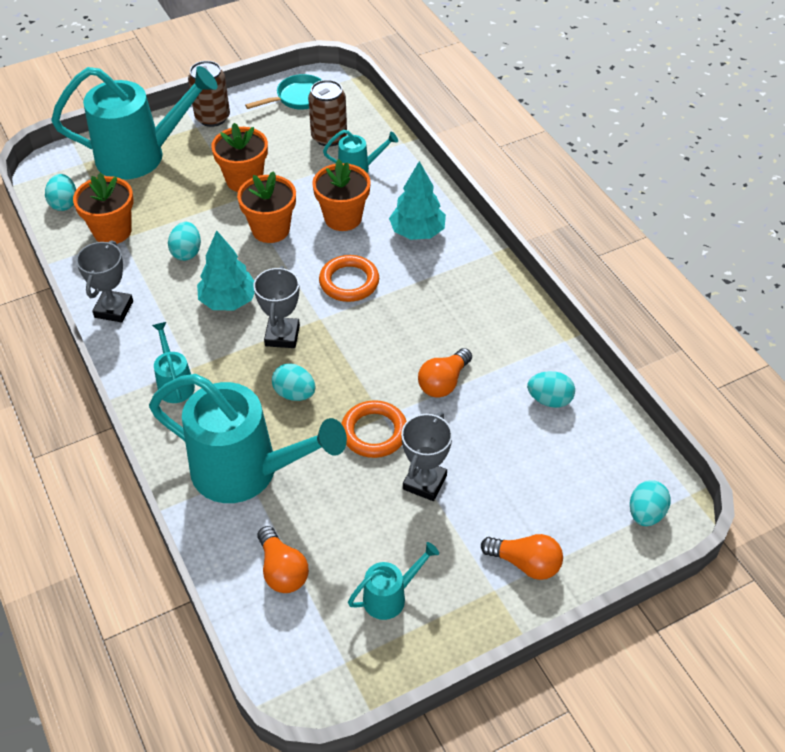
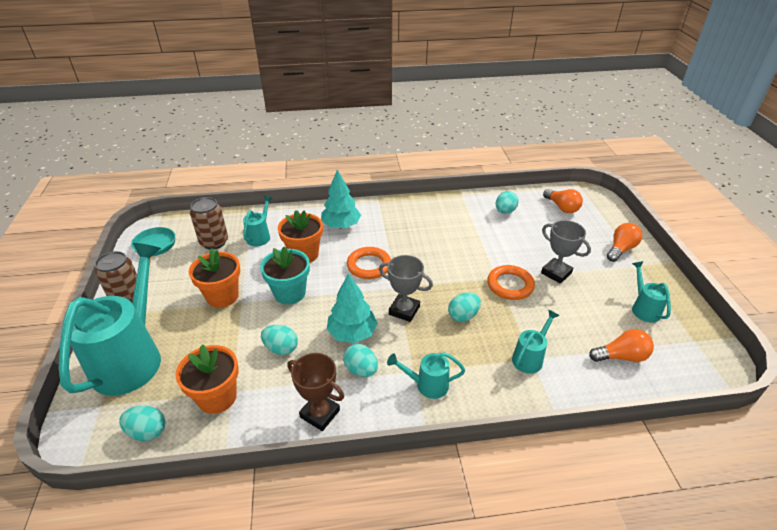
camera: 70 degrees left, 10 degrees down
grey trophy [76,240,133,323] -> brown trophy [287,353,344,431]
turquoise watering can [149,374,347,503] -> turquoise watering can [512,310,560,374], size x0.45
orange flower pot [237,171,296,243] -> turquoise flower pot [260,246,310,305]
orange light bulb [418,348,472,398] -> orange light bulb moved to [543,189,583,213]
turquoise egg [630,480,671,526] -> turquoise egg moved to [343,344,378,377]

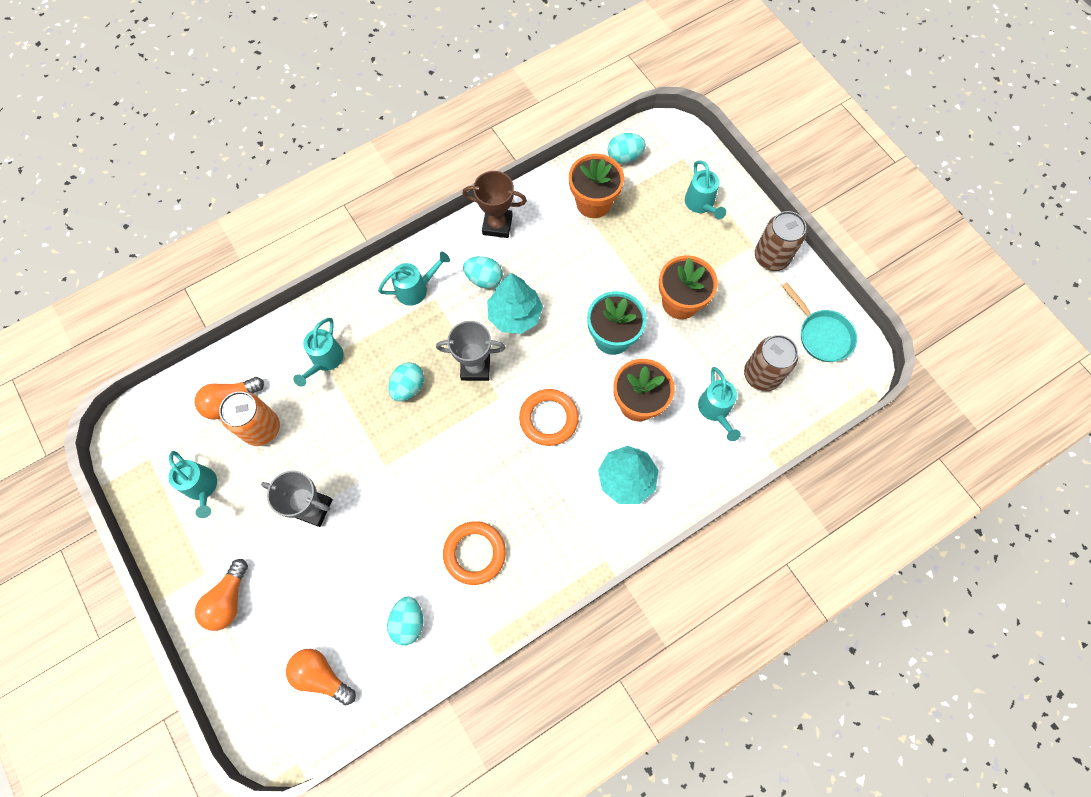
camera: 155 degrees right, 30 degrees up
turquoise watering can [59,243,161,396] -> turquoise watering can [685,160,726,219], size x0.45
turquoise egg [261,325,298,355] -> none
orange ring [487,265,535,300] -> orange ring moved to [443,521,506,585]
none -> orange can [219,391,280,446]

